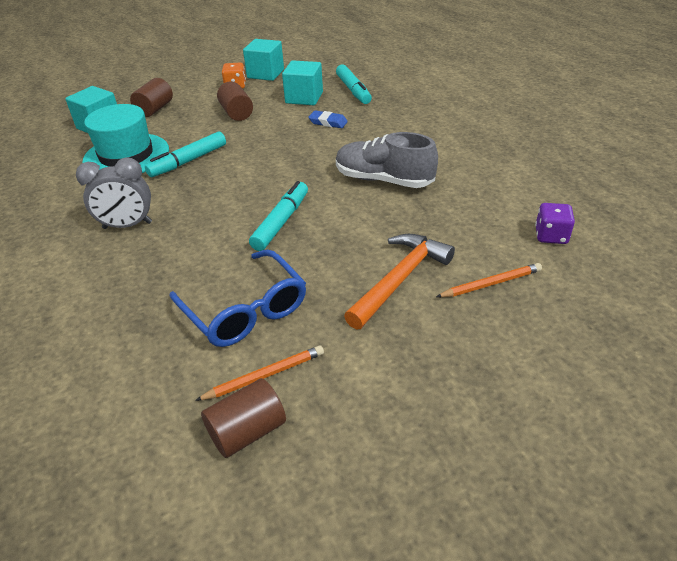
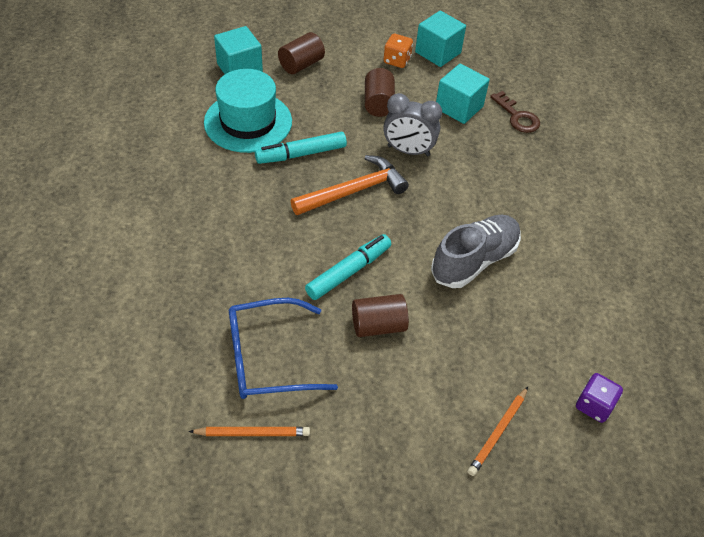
camera: 20 degrees right, 10 degrees up
grey clock [76,157,152,229] -> grey clock moved to [383,93,442,156]
blue glasses [169,249,306,347] -> blue glasses turned 90 degrees clockwise [229,298,338,399]
brown cylinder [201,378,286,458] -> brown cylinder moved to [352,294,409,337]
blue eraser [308,111,348,128] -> none
turquoise marker [336,64,372,104] -> brown key [490,91,540,133]
grey shoe [336,132,438,188] -> grey shoe turned 90 degrees clockwise [431,215,521,288]
orange hammer [344,234,455,330] -> orange hammer moved to [290,155,409,215]
orange pencil [436,263,542,297] -> orange pencil turned 120 degrees clockwise [468,387,528,476]

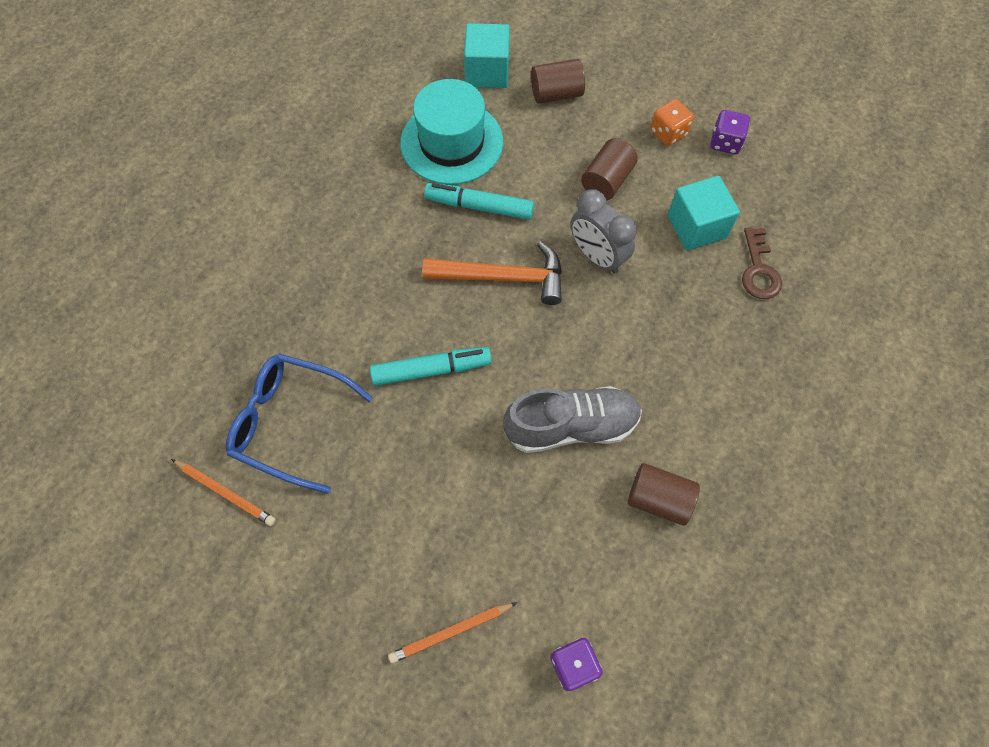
camera: 35 degrees right, 15 degrees up
brown cylinder [352,294,409,337] -> brown cylinder moved to [628,463,700,526]
turquoise cube [415,11,466,67] -> purple dice [710,110,750,154]

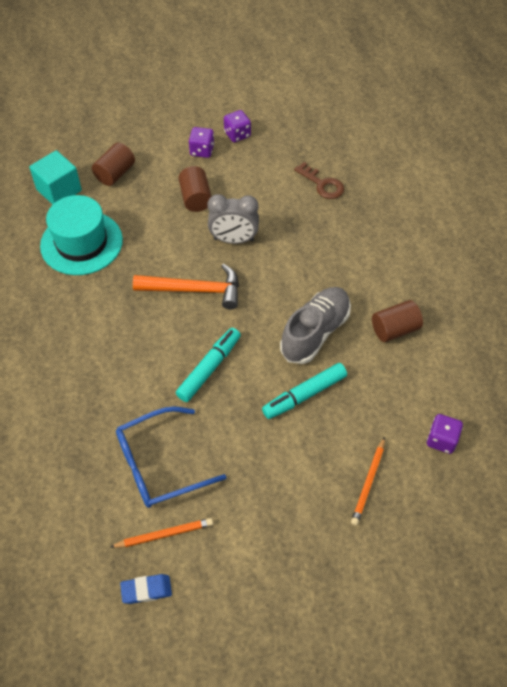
camera: 45 degrees left, 10 degrees down
orange hammer [422,241,562,305] -> orange hammer turned 45 degrees clockwise [133,263,239,310]
turquoise marker [424,183,534,220] -> turquoise marker moved to [262,363,347,419]
orange dice [651,99,694,146] -> purple dice [189,127,214,158]
turquoise cube [668,176,740,251] -> none
none -> blue eraser [120,574,172,604]

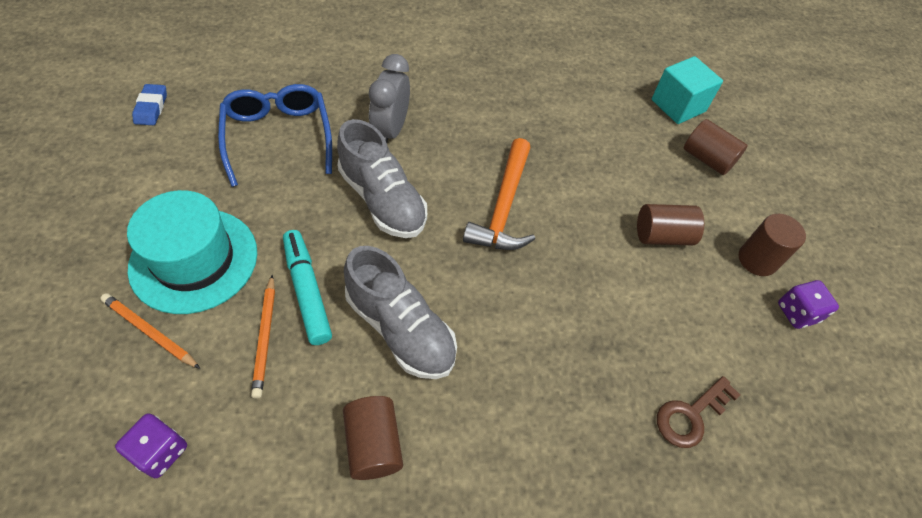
camera: 95 degrees right, 0 degrees up
turquoise hat [40,195,123,275] -> turquoise hat moved to [127,190,257,314]
orange pencil [110,518,213,548] -> orange pencil moved to [251,275,275,399]
turquoise marker [176,328,241,402] -> grey shoe [337,119,427,238]
purple dice [189,127,214,158] -> brown cylinder [739,214,806,276]
grey clock [207,194,259,244] -> grey clock moved to [369,54,410,143]

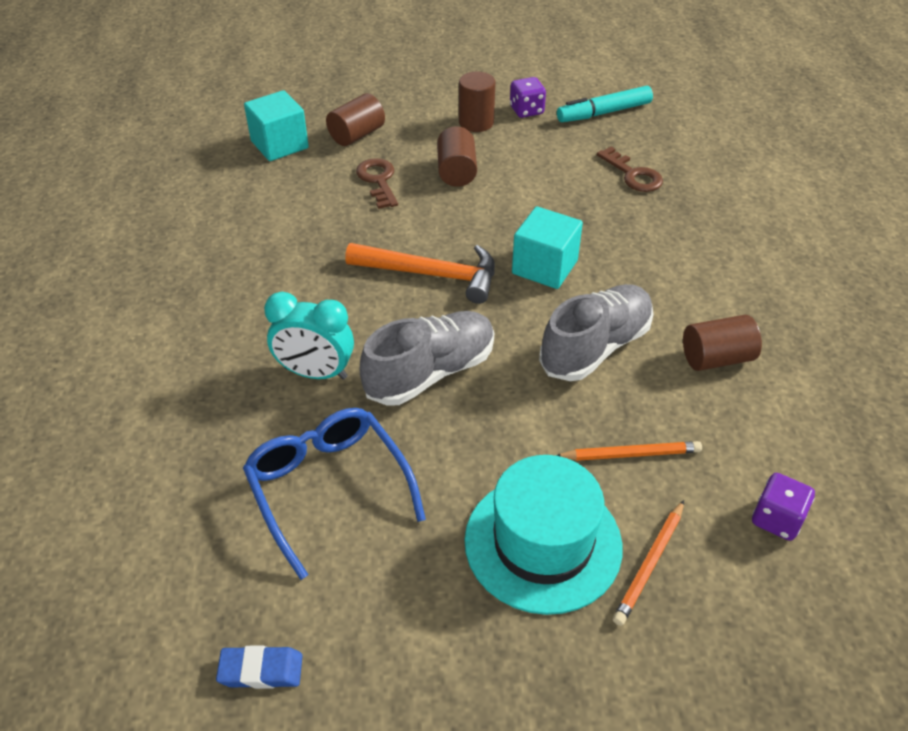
camera: 85 degrees left, 10 degrees down
blue glasses [218,84,332,187] -> blue glasses turned 75 degrees clockwise [243,408,426,580]
turquoise marker [283,230,332,345] -> turquoise marker moved to [557,86,653,122]
grey clock [369,54,410,143] -> turquoise clock [264,292,354,380]
none -> brown key [356,158,398,209]
none -> turquoise cube [512,206,583,289]

